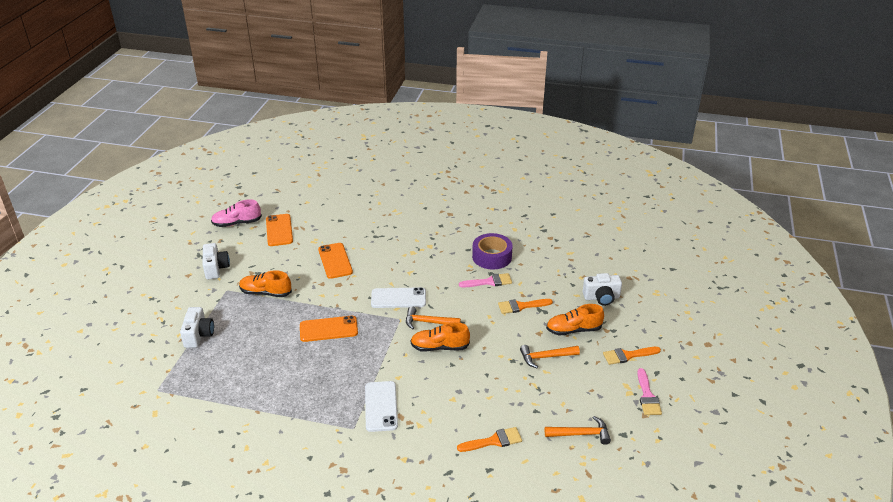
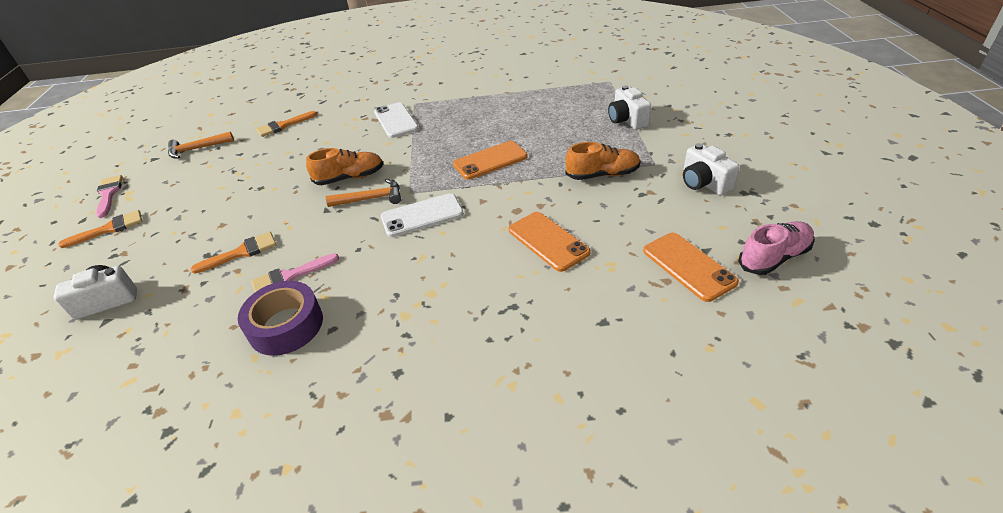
camera: 165 degrees right, 5 degrees up
orange hammer [520,345,580,368] -> none
orange shoe [546,304,604,336] -> none

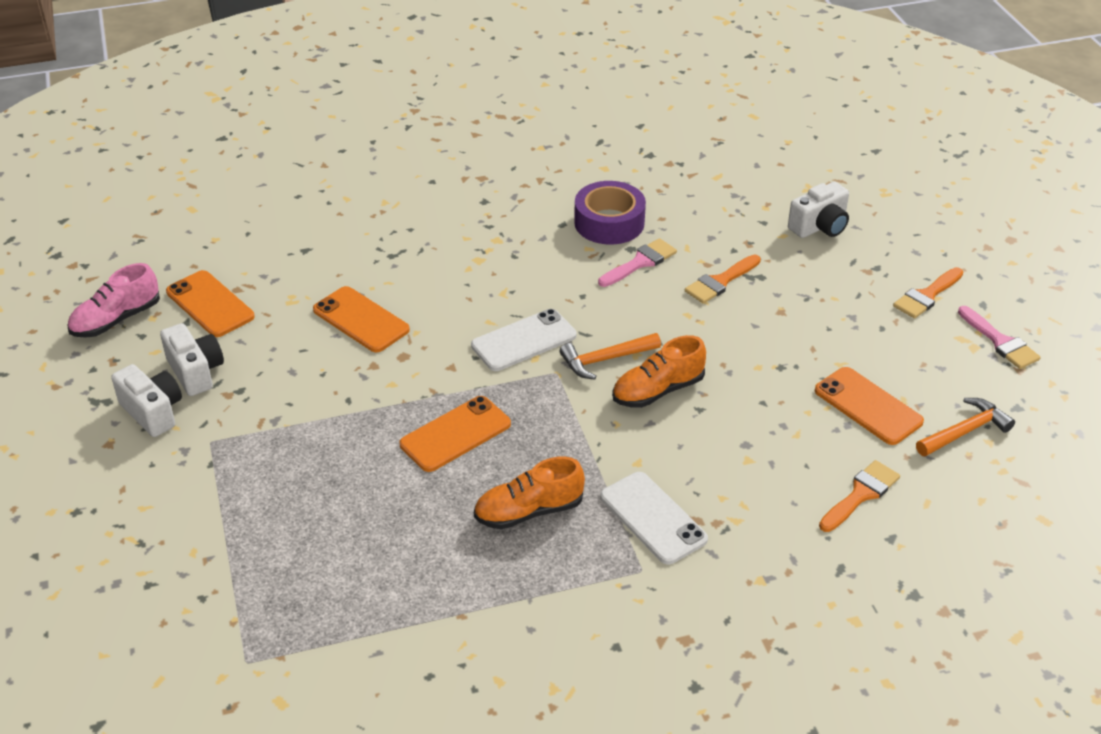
camera: 165 degrees right, 0 degrees up
orange shoe [565,142,641,180] -> orange shoe moved to [474,456,585,529]
white camera [608,85,651,130] -> white camera moved to [160,323,224,396]
none -> orange phone [815,367,924,445]

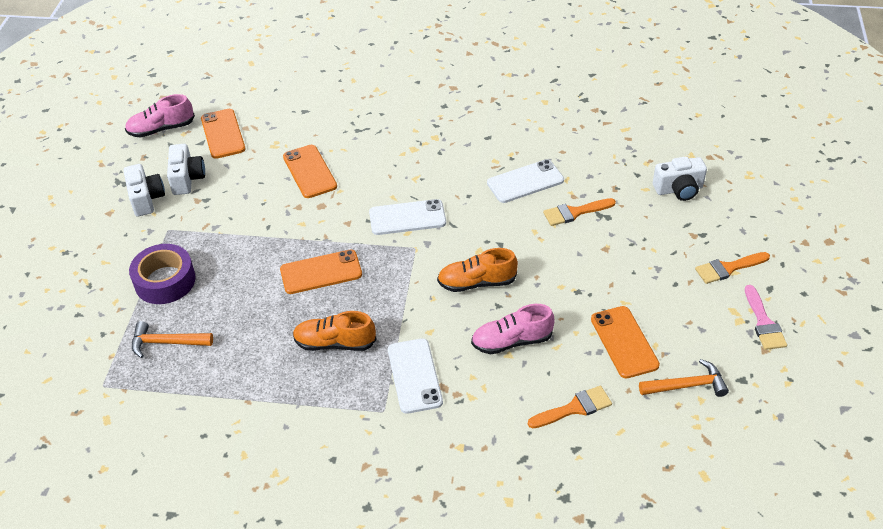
camera: 25 degrees right, 5 degrees up
orange hammer [560,333,661,380] -> orange hammer moved to [132,321,213,358]
purple tape [574,181,646,245] -> purple tape moved to [129,244,196,304]
pink brush [598,238,677,287] -> white phone [487,159,564,203]
none -> pink shoe [471,304,555,354]

